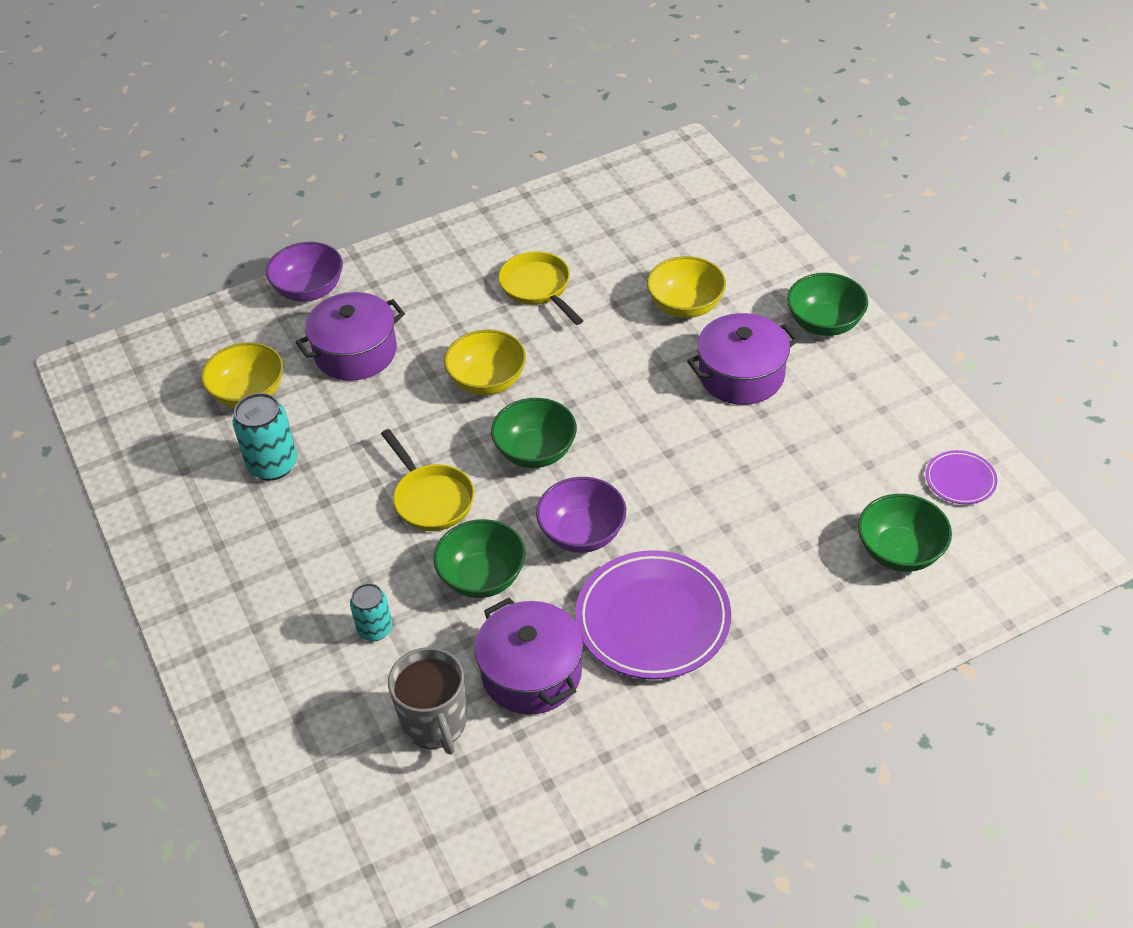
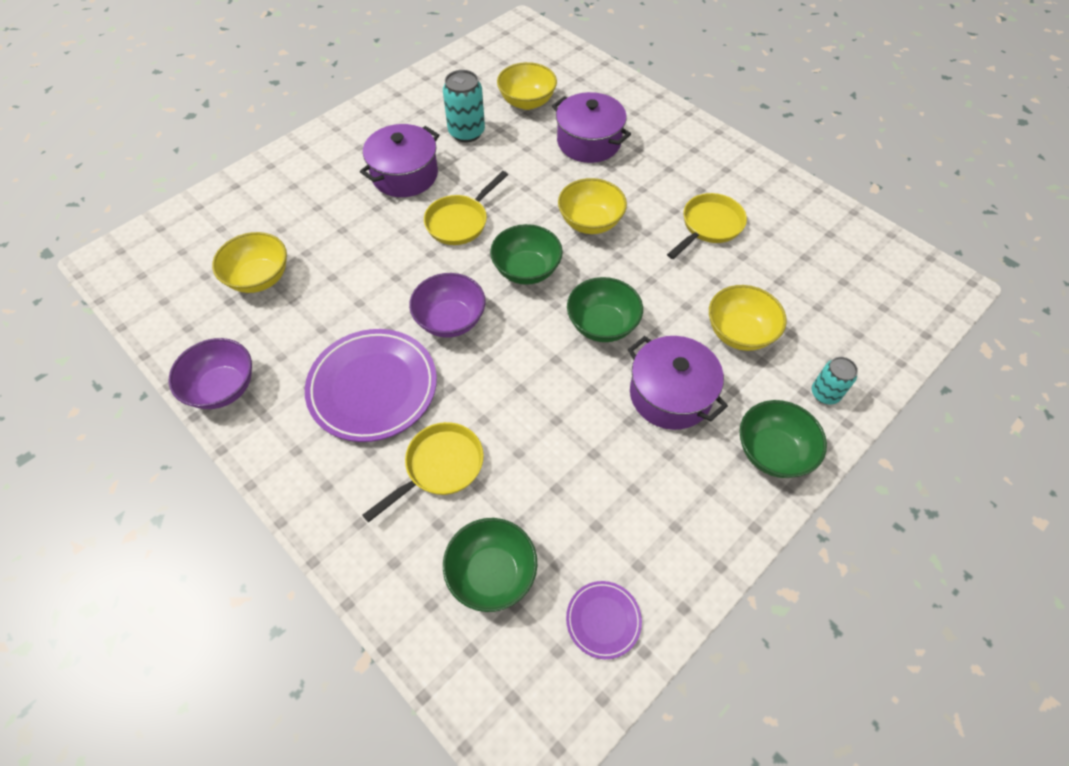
camera: 70 degrees right, 10 degrees up
purple bowl [266,242,343,302] -> purple bowl moved to [168,338,252,409]
turquoise can [350,583,392,641] -> turquoise can moved to [812,357,858,404]
grey mug [388,647,467,755] -> yellow bowl [212,232,287,293]
green bowl [433,519,525,598] -> green bowl moved to [567,277,643,342]
purple pot [475,598,583,714] -> purple pot moved to [360,124,439,197]
none -> yellow pan [363,422,484,522]

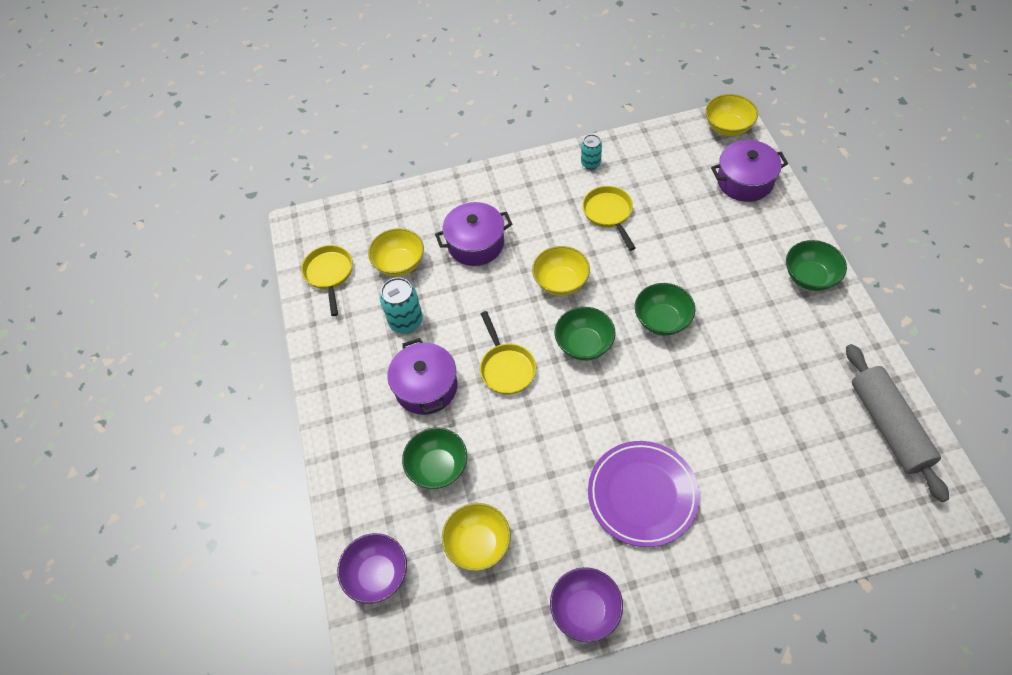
camera: 55 degrees left, 0 degrees up
yellow pan [363,422,484,522] -> yellow pan moved to [301,245,353,316]
purple bowl [409,273,485,338] -> purple bowl moved to [337,533,407,604]
green bowl [443,518,537,612] -> green bowl moved to [402,427,467,489]
purple plate [566,581,642,659] -> grey rolling pin [846,344,949,502]
purple pot [628,336,728,430] -> purple pot moved to [711,140,788,202]
yellow bowl [709,285,787,351] -> yellow bowl moved to [705,94,758,136]
turquoise can [812,357,858,404] -> turquoise can moved to [581,134,602,169]

